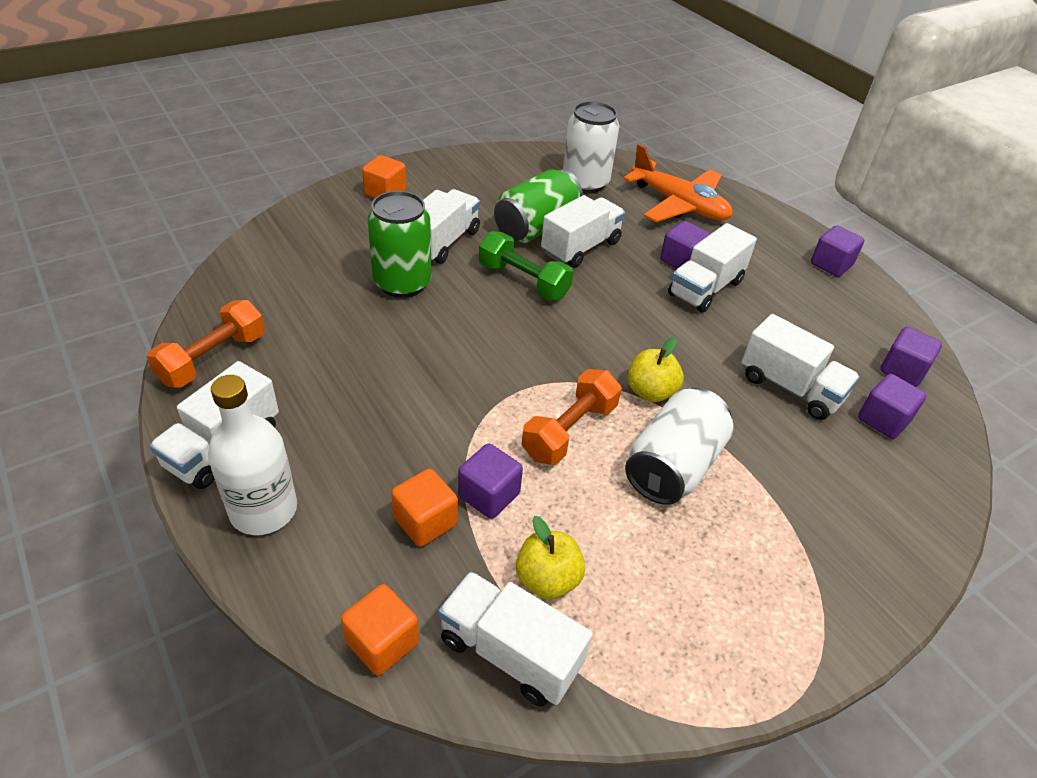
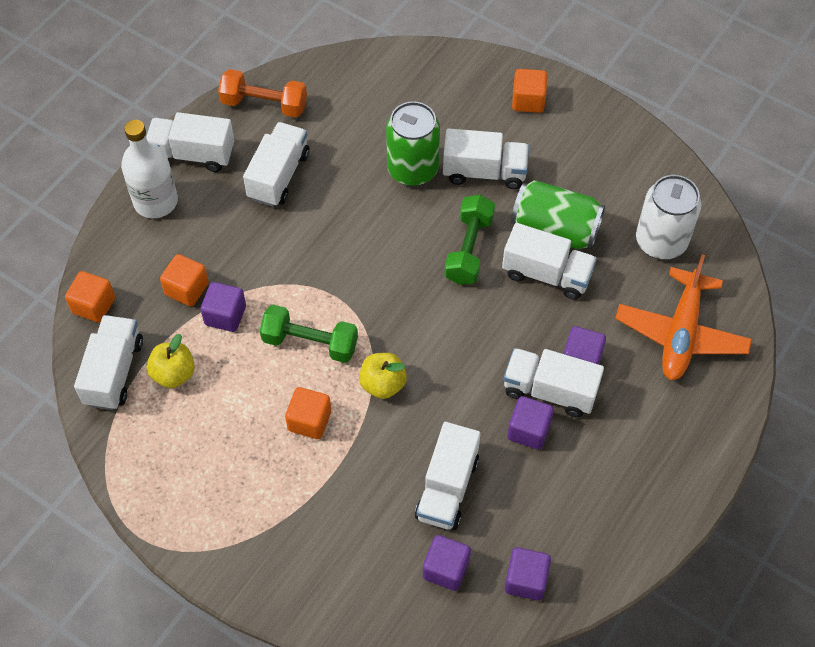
camera: 70 degrees right, 15 degrees up
orange dumbbell [522,369,622,465] -> green dumbbell [260,305,358,363]
white can [625,388,734,505] -> orange cube [285,387,331,439]
purple cube [811,225,864,277] -> purple cube moved to [507,396,554,450]
none -> white truck [243,122,310,207]

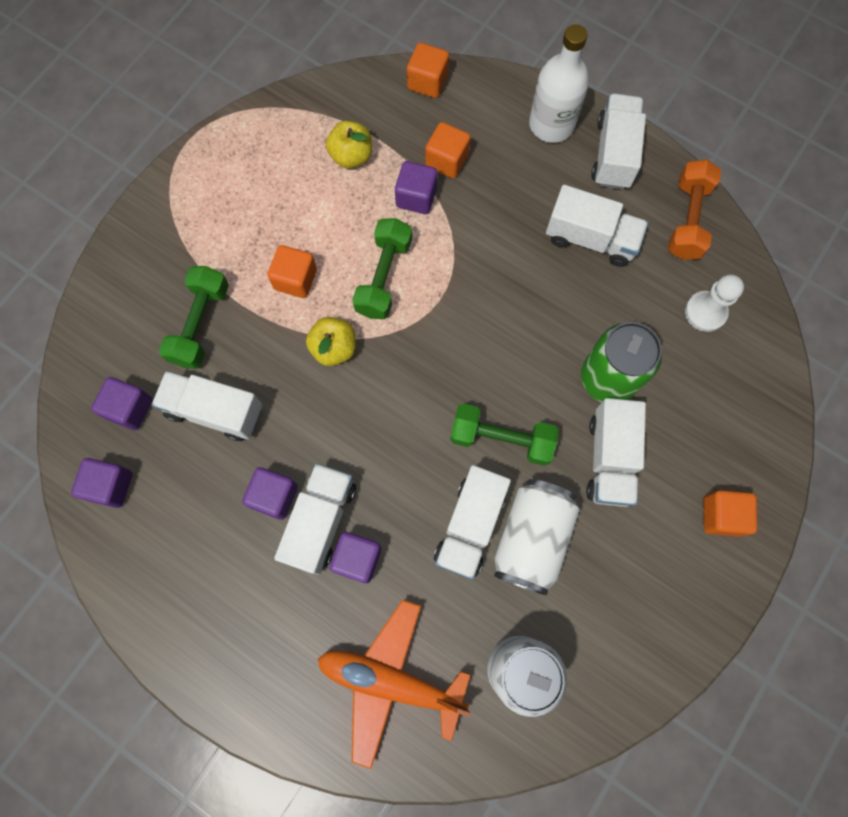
camera: 90 degrees right, 15 degrees up
white truck [74,315,143,410] -> none
green can [511,180,605,249] -> white can [494,480,580,595]
none -> green dumbbell [159,266,229,369]
none -> white pawn [685,274,744,332]

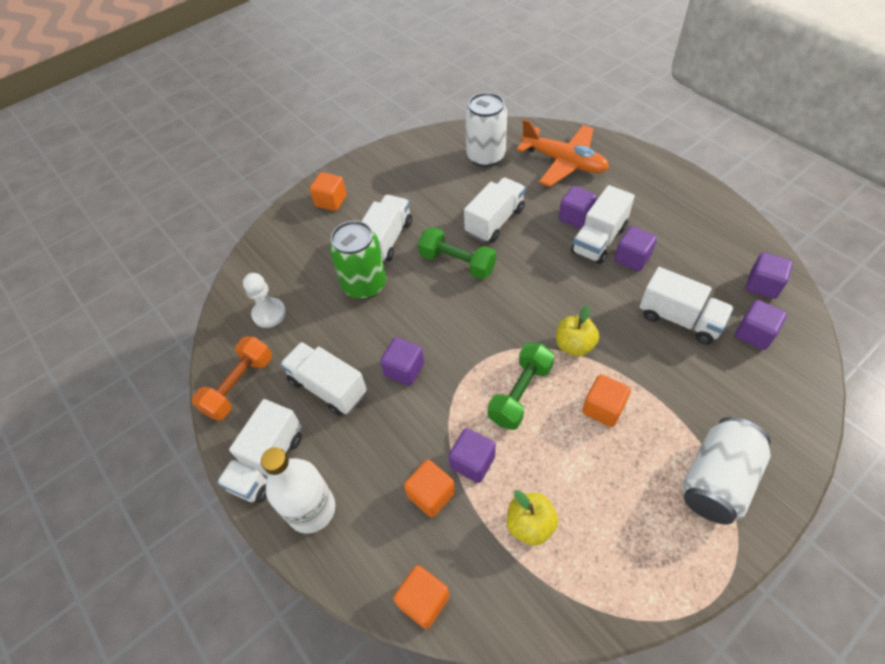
camera: 160 degrees left, 20 degrees down
green dumbbell [159,266,229,369] -> none
white can [494,480,580,595] -> white can moved to [682,417,771,525]
none -> purple cube [380,337,424,386]

